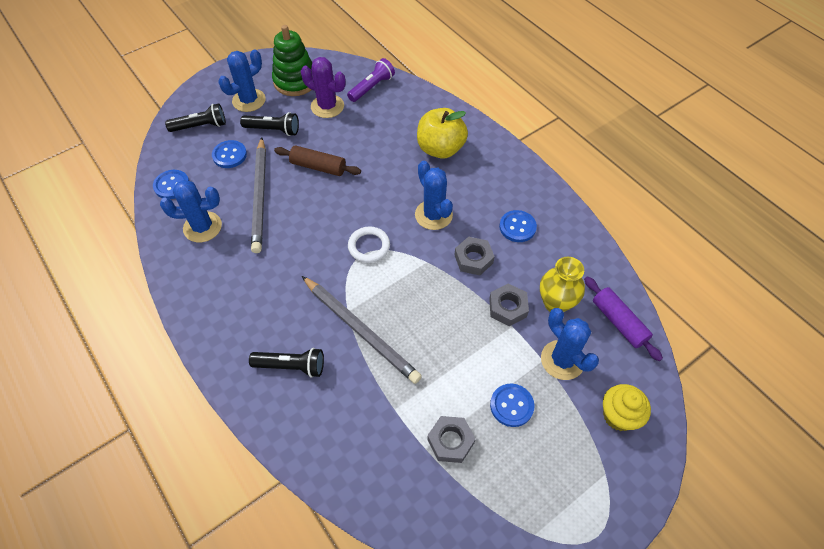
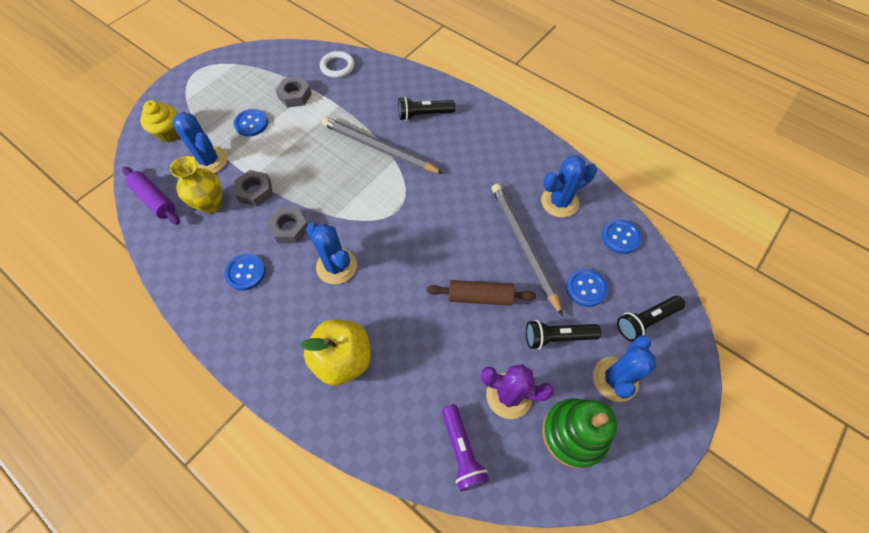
camera: 165 degrees right, 5 degrees up
purple flashlight [347,58,395,102] -> purple flashlight turned 45 degrees counterclockwise [442,404,489,491]
white ring [348,227,390,263] -> white ring moved to [320,51,355,78]

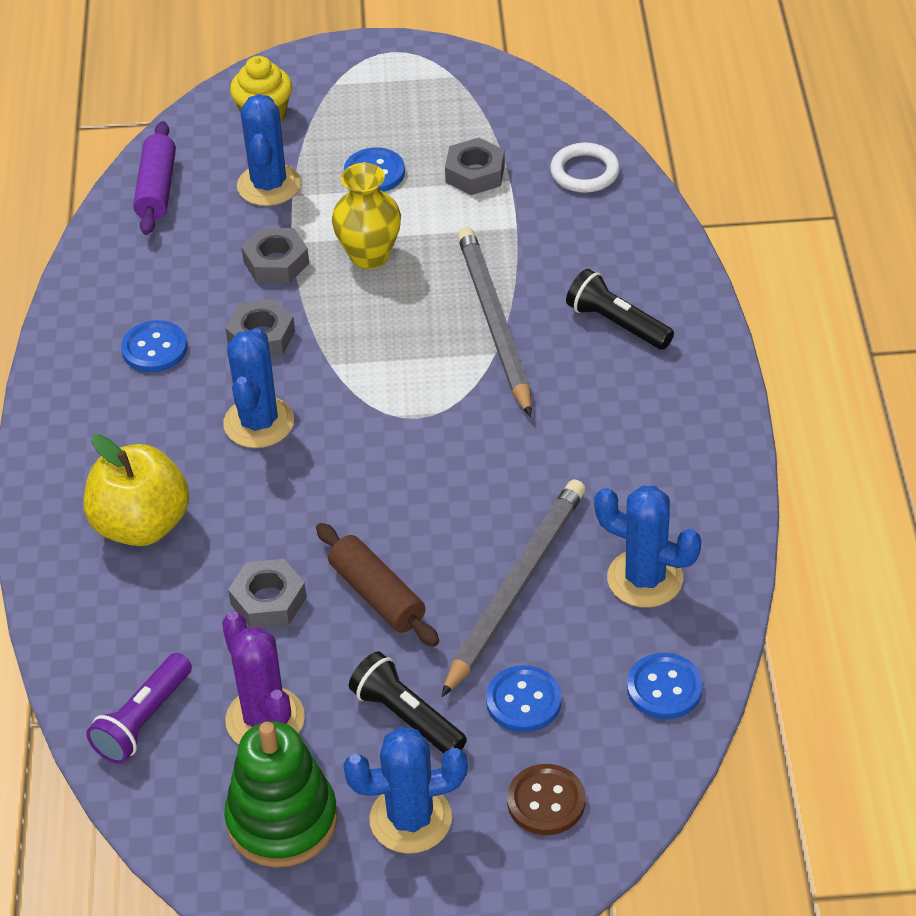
camera: 50 degrees right, 15 degrees down
yellow vase [170,156,222,214] -> yellow vase moved to [332,163,401,269]
black flashlight [617,296,685,342] -> brown button [507,764,585,835]
none -> grey nut [228,559,307,628]

